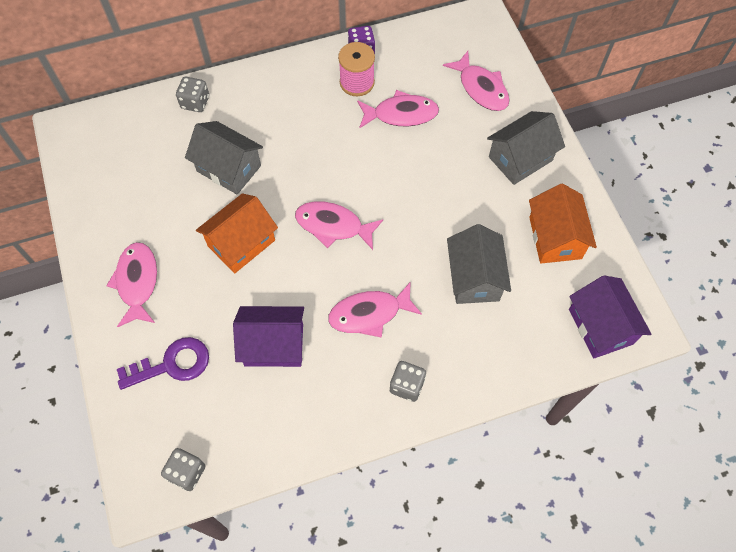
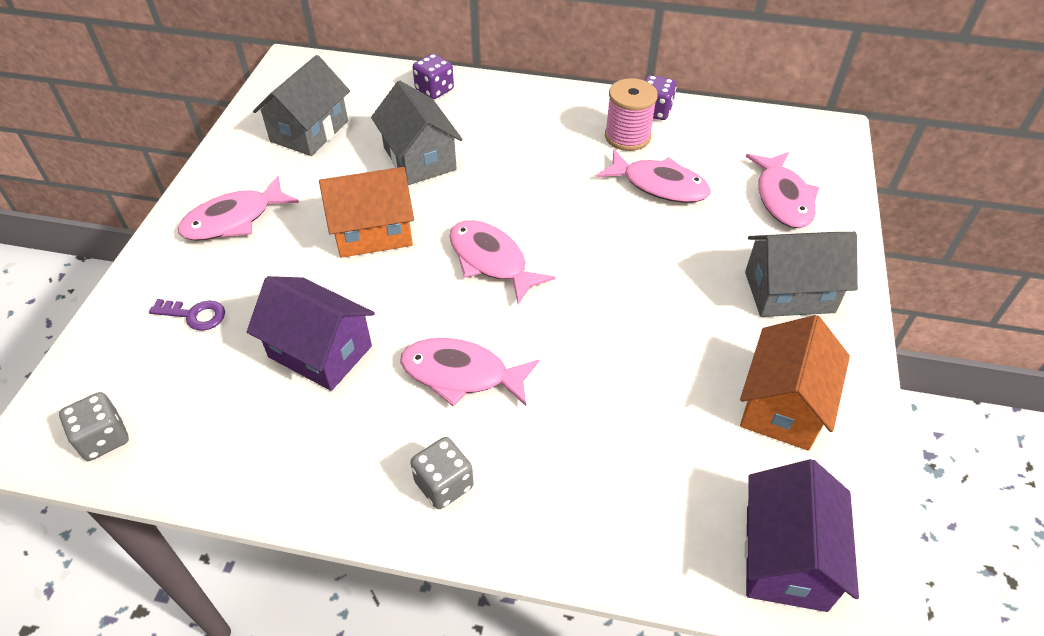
camera: 30 degrees right, 15 degrees down
pink fish [106,242,157,327] -> pink fish turned 150 degrees counterclockwise [178,176,299,241]
purple key [117,337,209,390] -> purple key [149,299,225,331], size x0.61
grey dice [176,77,209,112] -> purple dice [413,54,454,99]
grey house [447,224,511,304] -> grey house moved to [253,55,350,156]

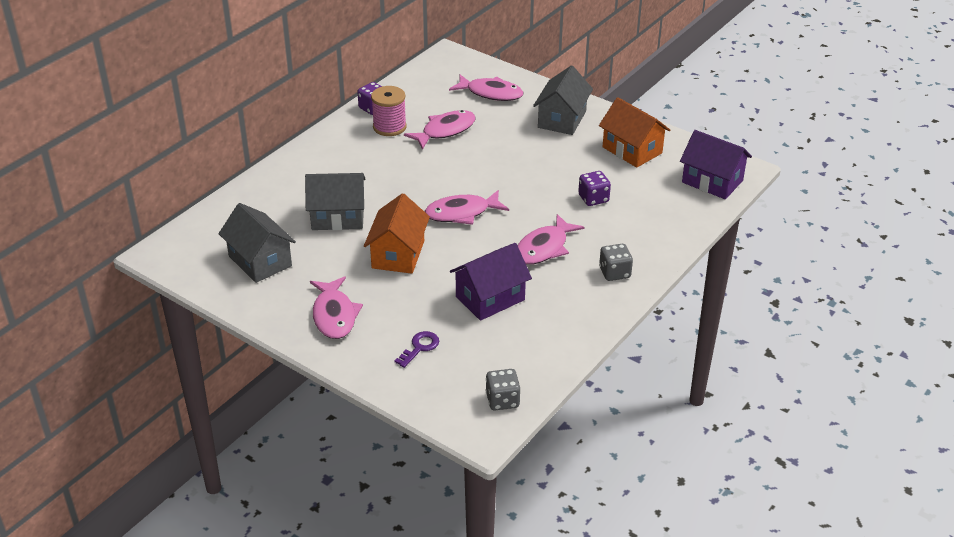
camera: 65 degrees left, 10 degrees down
purple dice [413,54,454,99] -> purple dice moved to [578,171,611,206]

